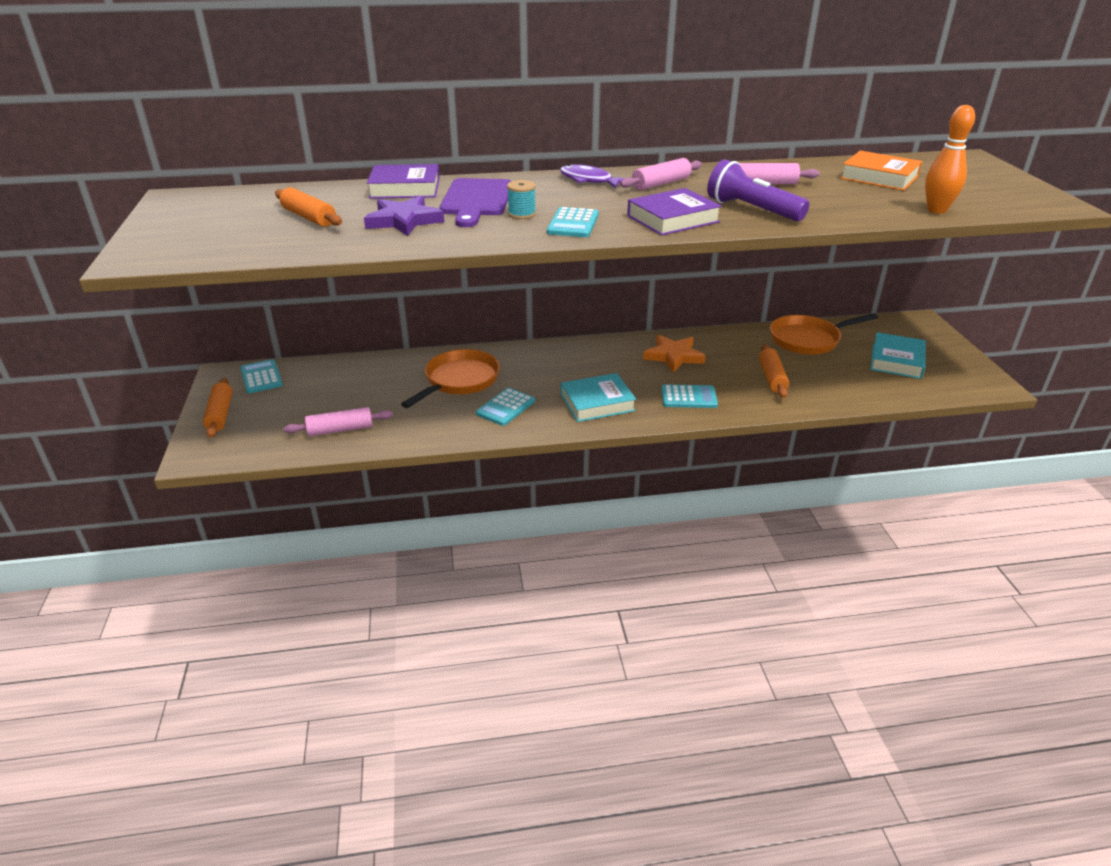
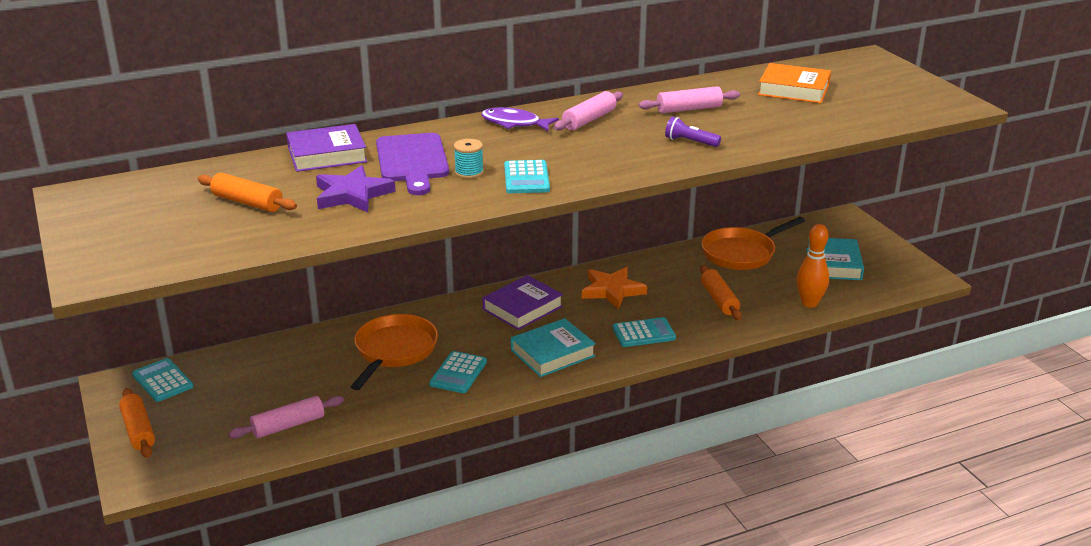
camera: 15 degrees left, 5 degrees down
purple book [627,188,722,236] -> purple book moved to [483,275,563,330]
purple flashlight [707,159,810,221] -> purple flashlight [665,116,721,147], size x0.55
orange bowling pin [925,105,975,214] -> orange bowling pin moved to [797,224,829,308]

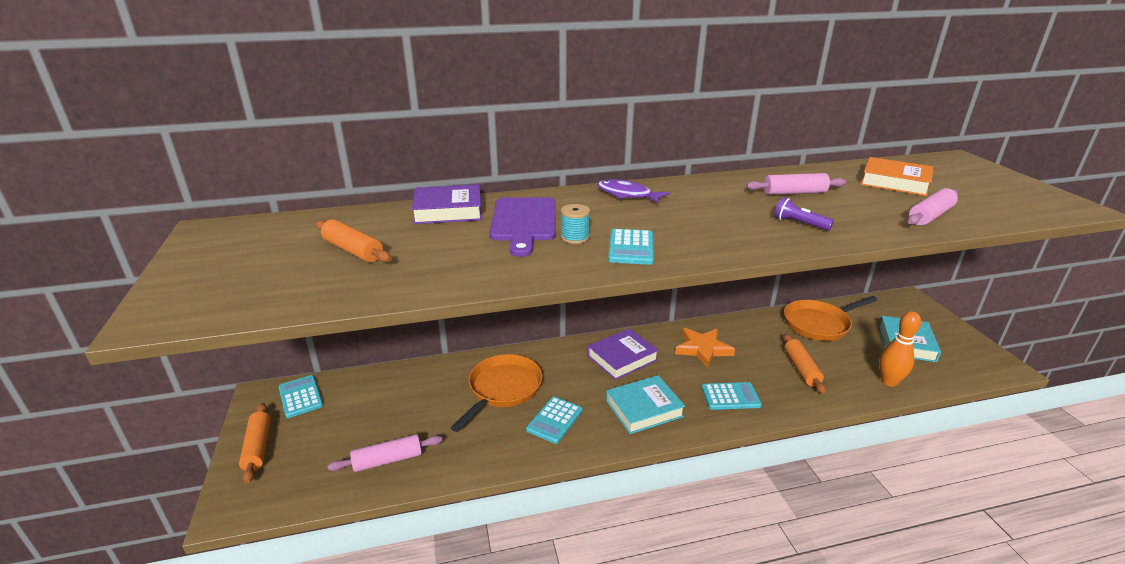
camera: 10 degrees right, 0 degrees up
purple star [316,165,396,212] -> none
pink rolling pin [554,91,623,131] -> pink rolling pin moved to [907,188,958,226]

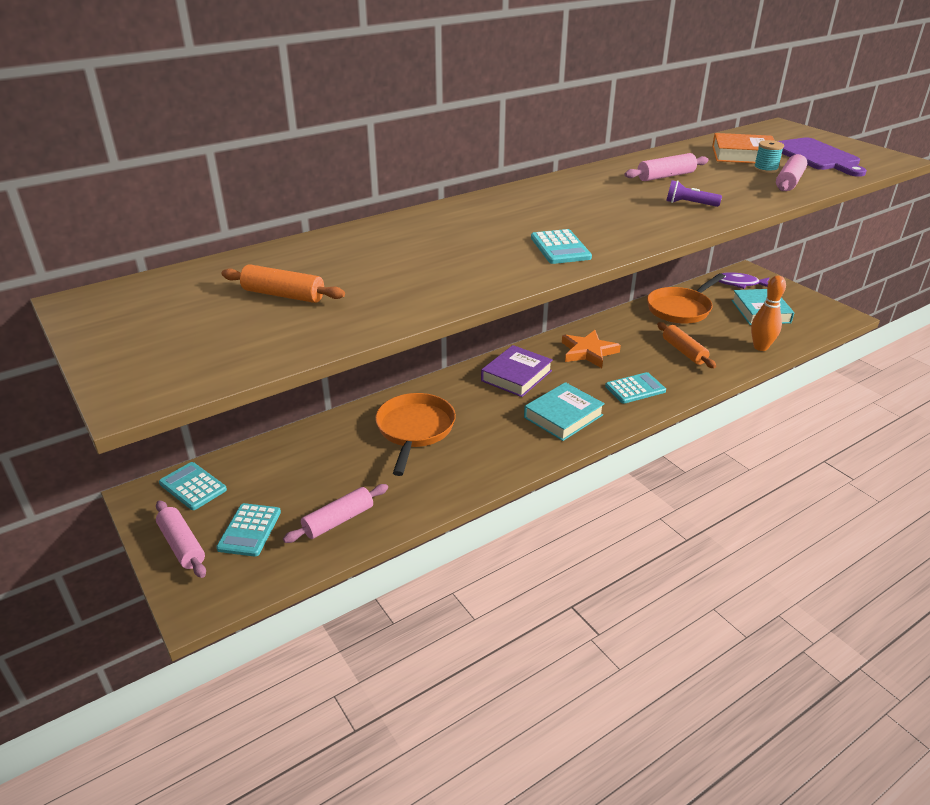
camera: 20 degrees left, 5 degrees up
orange rolling pin [239,403,271,483] -> pink rolling pin [156,500,206,578]
purple book [411,184,482,224] -> none
purple cutting board [490,197,556,257] -> purple cutting board moved to [778,137,867,177]
turquoise calculator [526,396,583,444] -> turquoise calculator moved to [216,503,281,557]
turquoise spool [561,204,590,244] -> turquoise spool moved to [754,140,784,173]
purple fish [597,179,669,203] -> purple fish moved to [717,272,769,289]

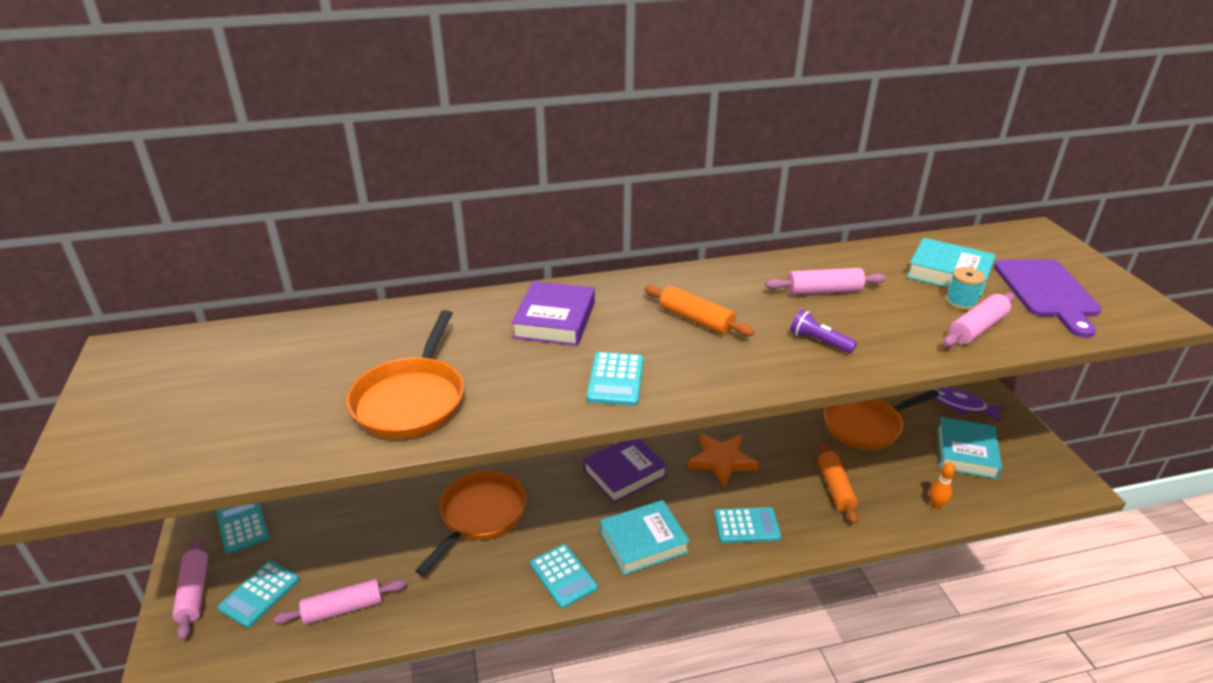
camera: 20 degrees right, 0 degrees up
orange rolling pin [221,264,345,303] -> orange rolling pin moved to [644,285,754,336]
orange book [712,133,775,163] -> turquoise book [906,238,996,296]
orange bowling pin [751,276,786,351] -> orange bowling pin [929,462,956,509], size x0.59
none -> orange pan [347,310,464,439]
none -> purple book [511,281,595,346]
none -> turquoise calculator [530,544,598,609]

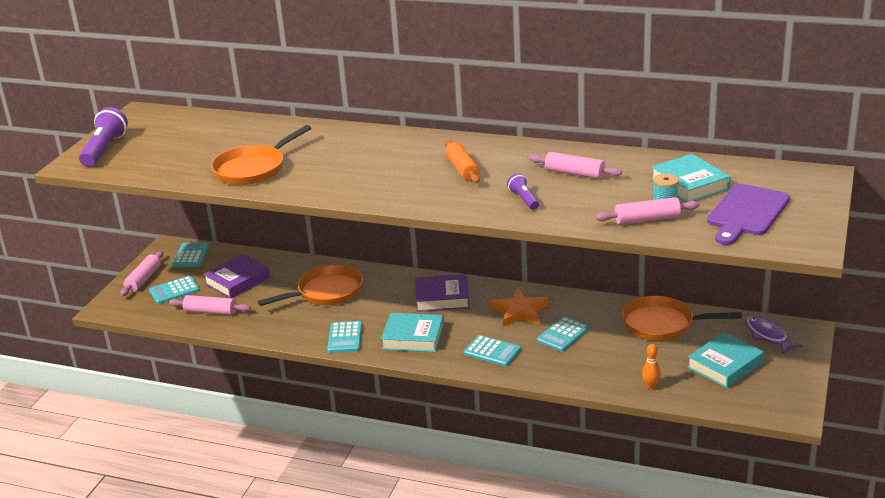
camera: 35 degrees right, 5 degrees down
purple book [511,281,595,346] -> purple book moved to [203,254,270,298]
turquoise calculator [586,352,644,406] -> turquoise calculator moved to [537,316,589,352]
orange rolling pin [818,442,858,524] -> none
none -> purple flashlight [79,107,128,167]

